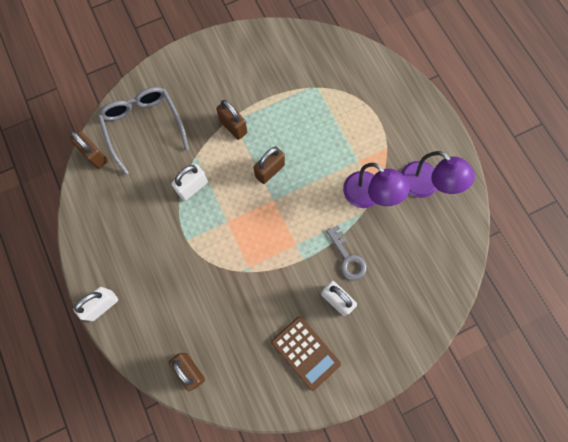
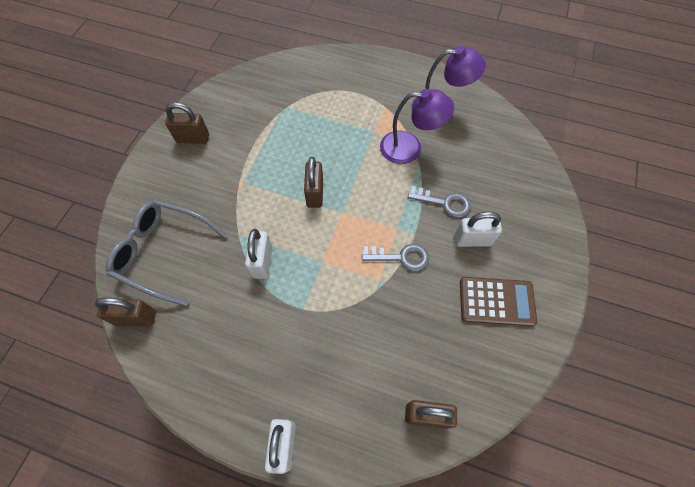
camera: 45 degrees left, 10 degrees down
brown padlock [216,100,247,140] -> brown padlock moved to [165,102,209,144]
none -> grey key [362,244,429,271]

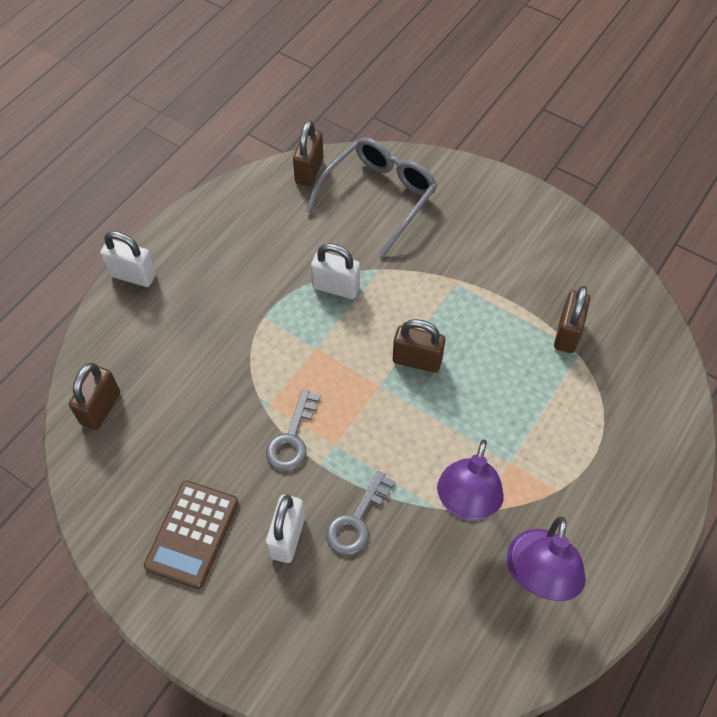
camera: 105 degrees right, 5 degrees down
brown padlock [165,102,209,144] -> brown padlock moved to [554,286,590,353]

